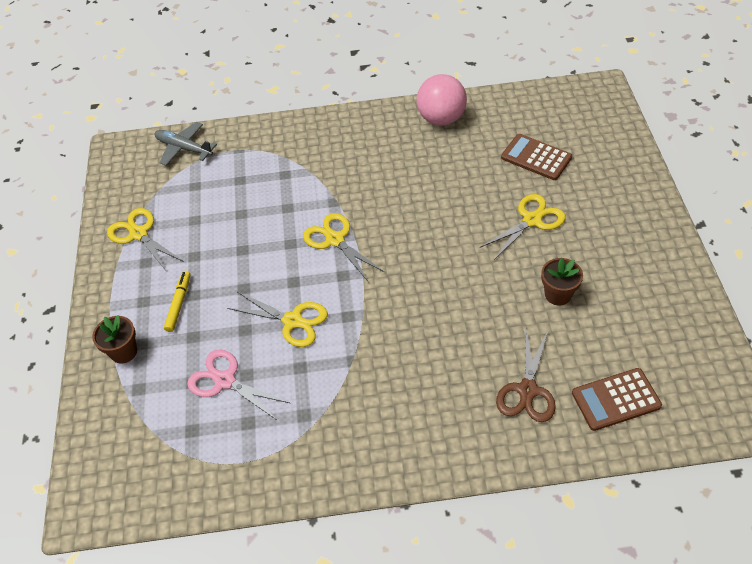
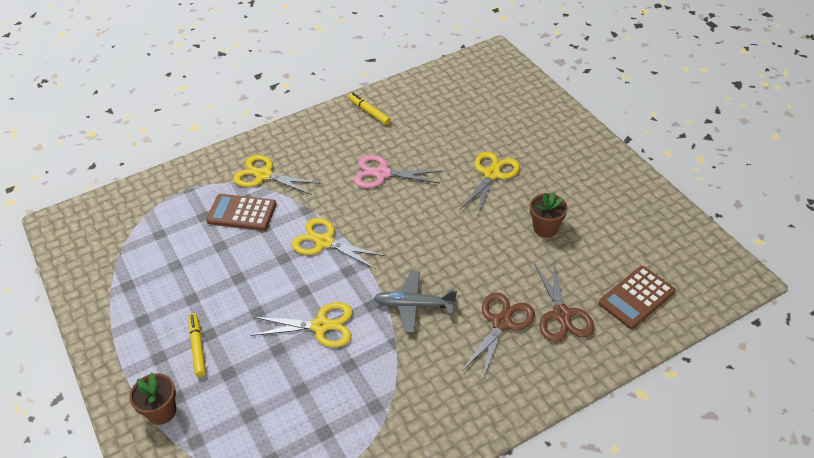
camera: 25 degrees left, 5 degrees down
yellow scissors [107,208,184,272] -> yellow scissors moved to [233,155,321,195]
grey plane [154,122,217,166] -> grey plane moved to [374,271,457,333]
pink scissors [187,349,290,420] -> pink scissors moved to [354,155,442,188]
pink ball [416,74,467,126] -> yellow marker [348,93,391,125]
brown calculator [501,134,572,180] -> brown calculator moved to [206,194,276,231]
none -> brown scissors [462,293,535,381]

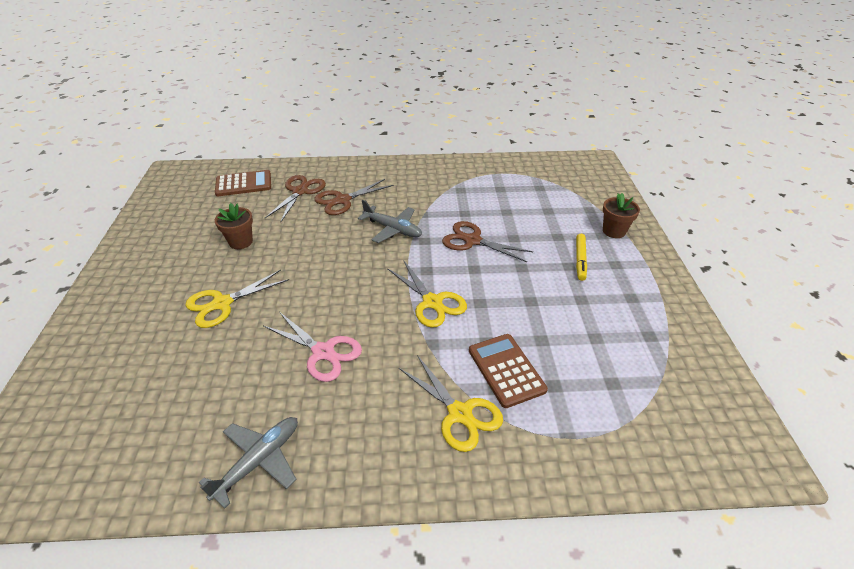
camera: 155 degrees left, 5 degrees down
brown calculator [206,194,276,231] -> brown calculator turned 150 degrees counterclockwise [469,334,548,408]
yellow scissors [250,302,353,348] -> brown scissors [442,221,533,262]
yellow marker [348,93,391,125] -> grey plane [199,417,298,509]

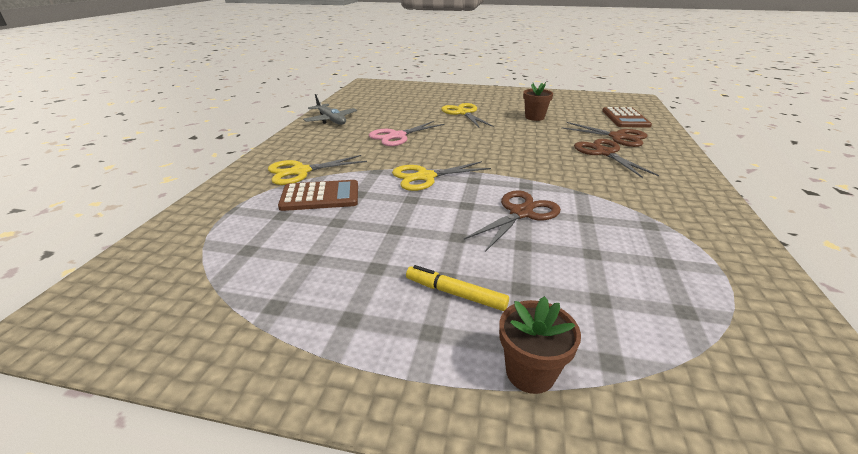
camera: 105 degrees right, 10 degrees down
grey plane [358,200,422,243] -> none

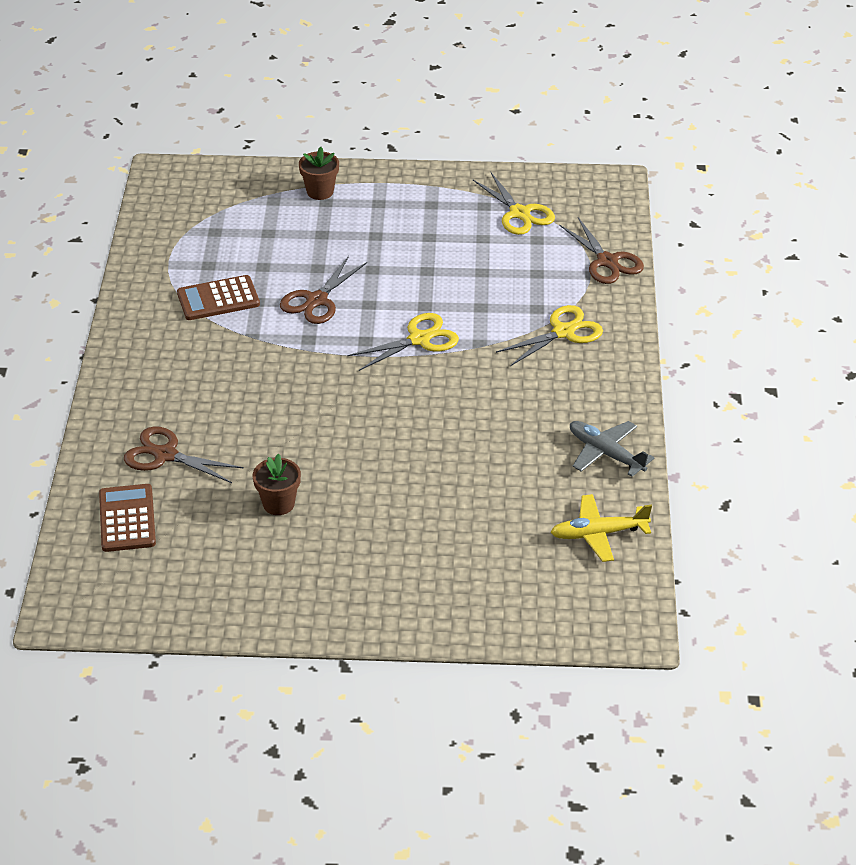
camera: 170 degrees right, 10 degrees up
brown calculator [278,180,358,211] -> brown calculator moved to [177,275,260,320]
pink scissors [369,121,444,146] -> none
yellow marker [406,265,509,311] -> none
yellow scissors [441,103,494,128] -> yellow scissors moved to [473,173,555,235]
brown scissors [574,139,659,178] -> brown scissors moved to [559,217,644,284]
none -> yellow plane [551,494,652,562]

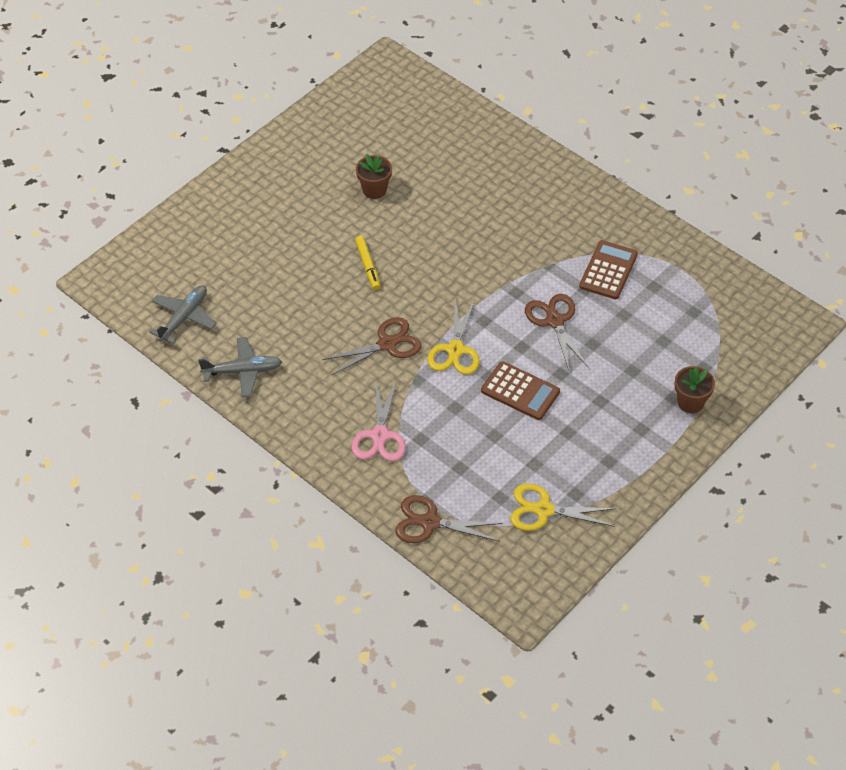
camera: 130 degrees right, 10 degrees up
brown calculator [99,484,156,552] -> brown calculator moved to [481,361,560,420]
brown scissors [124,426,244,483] -> brown scissors moved to [322,317,422,376]
yellow scissors [496,305,603,366] -> pink scissors [351,380,406,461]
yellow plane [551,494,652,562] -> grey plane [149,285,217,344]
none -> yellow marker [355,236,380,290]

